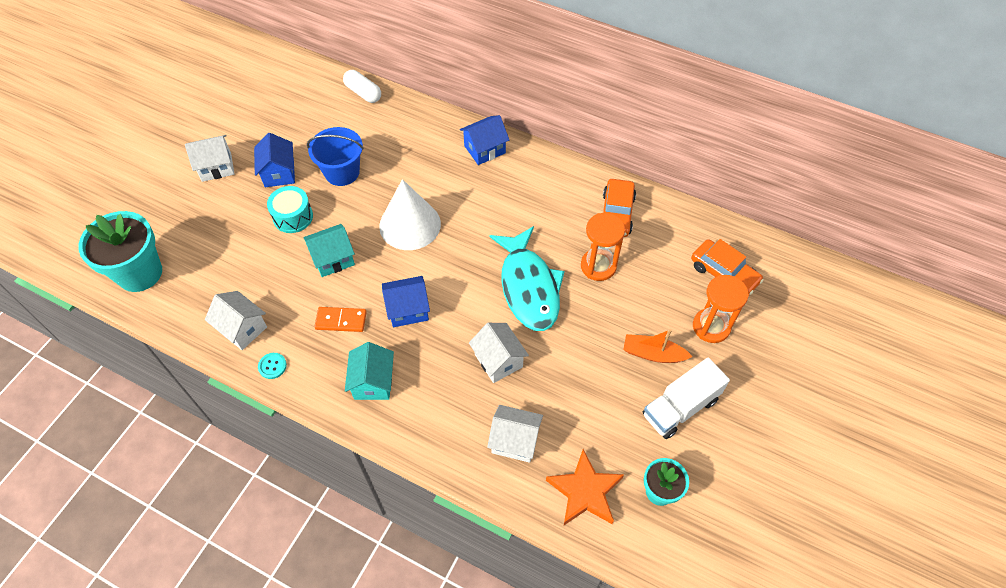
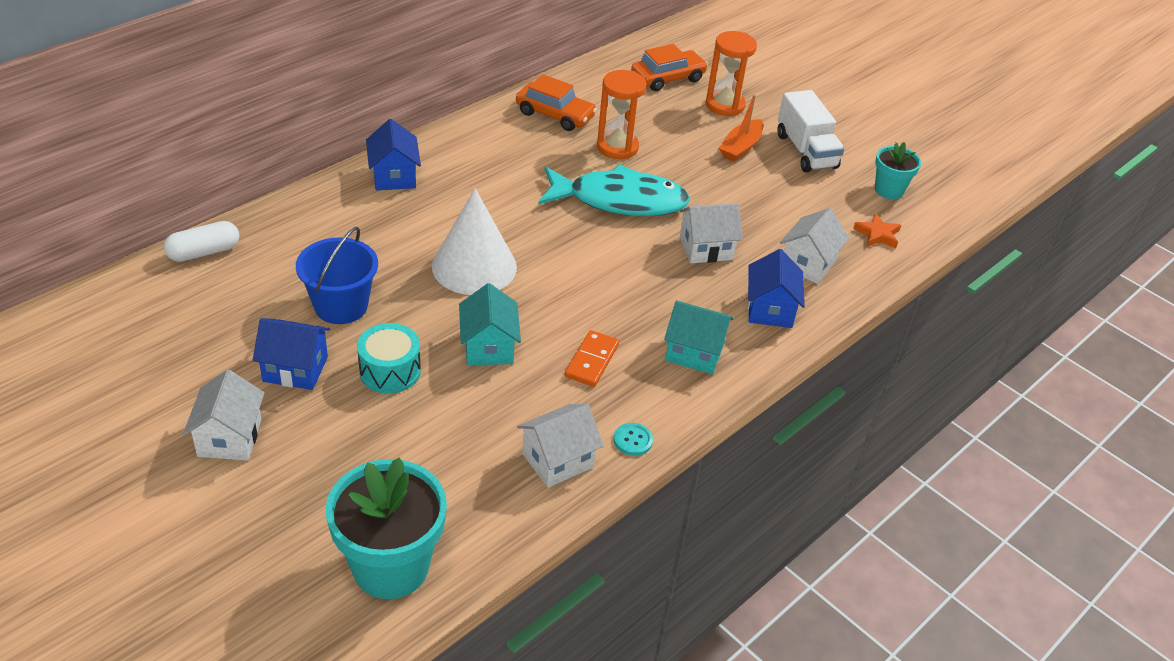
camera: 75 degrees left, 15 degrees down
blue house [382,276,430,327] -> blue house moved to [748,249,805,328]
orange star [546,449,624,525] -> orange star [853,213,901,248], size x0.58

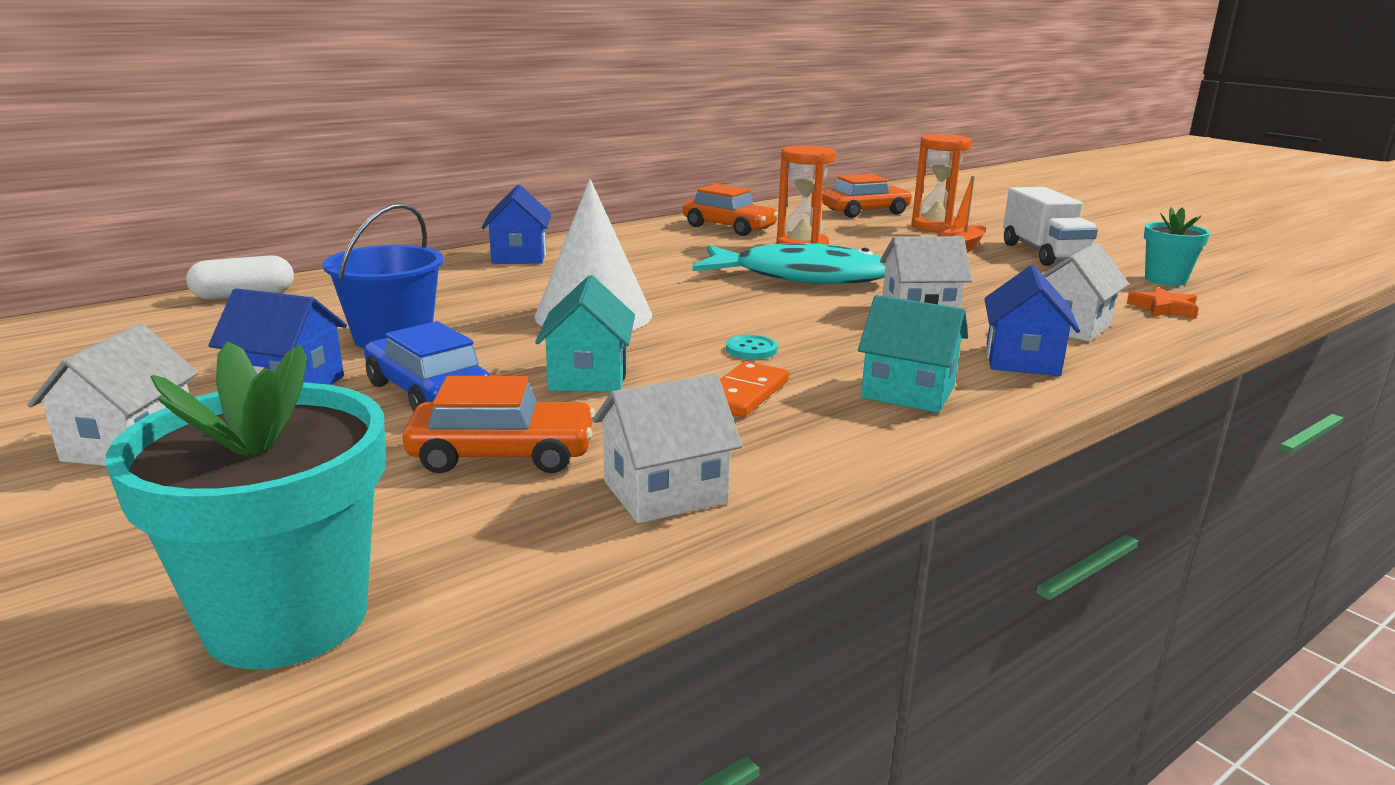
camera: 10 degrees right, 20 degrees down
turquoise drum [357,323,421,394] -> blue car [364,321,491,412]
turquoise button [614,423,653,456] -> turquoise button moved to [726,335,778,359]
none -> orange car [402,376,596,473]

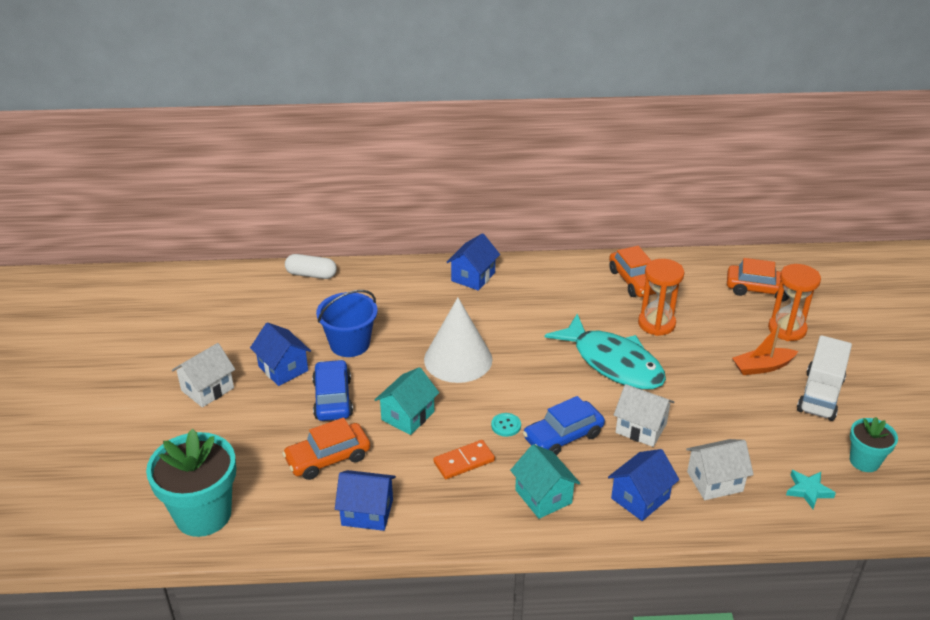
camera: 35 degrees right, 15 degrees up
orange car [402,376,596,473] -> orange car turned 120 degrees clockwise [282,418,370,480]
white house [593,374,743,523] -> blue house [335,470,396,531]
orange star [1127,287,1199,319] -> turquoise star [786,470,836,509]
none -> blue car [523,396,605,456]

